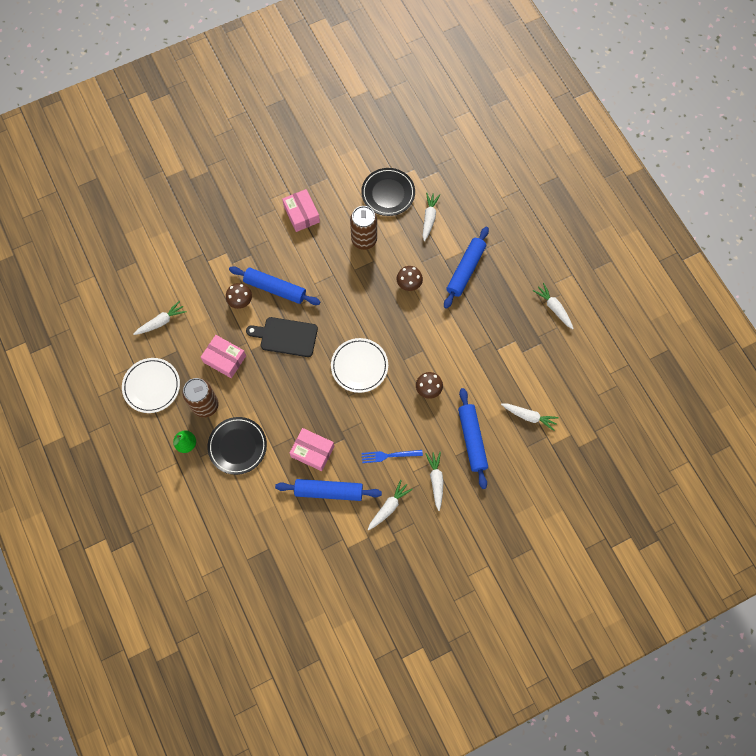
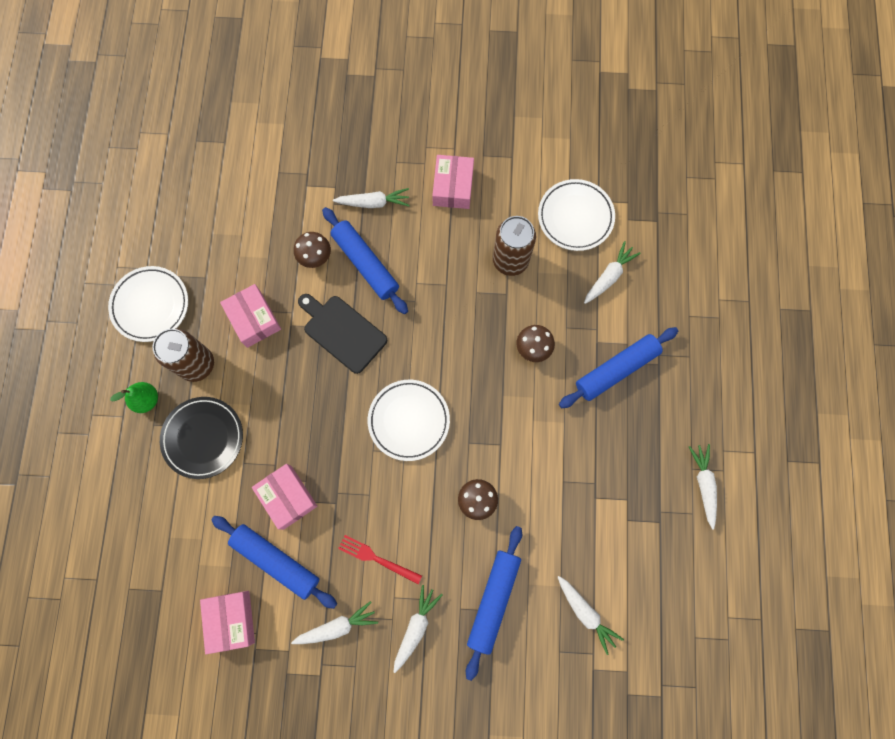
camera: 30 degrees right, 5 degrees up
white carrot [134,301,187,335] -> white carrot moved to [333,188,410,208]
black plate [361,168,415,216] -> white plate [538,179,615,251]
blue fork [361,450,423,463] -> red fork [338,535,422,584]
none -> pink box [200,591,255,654]

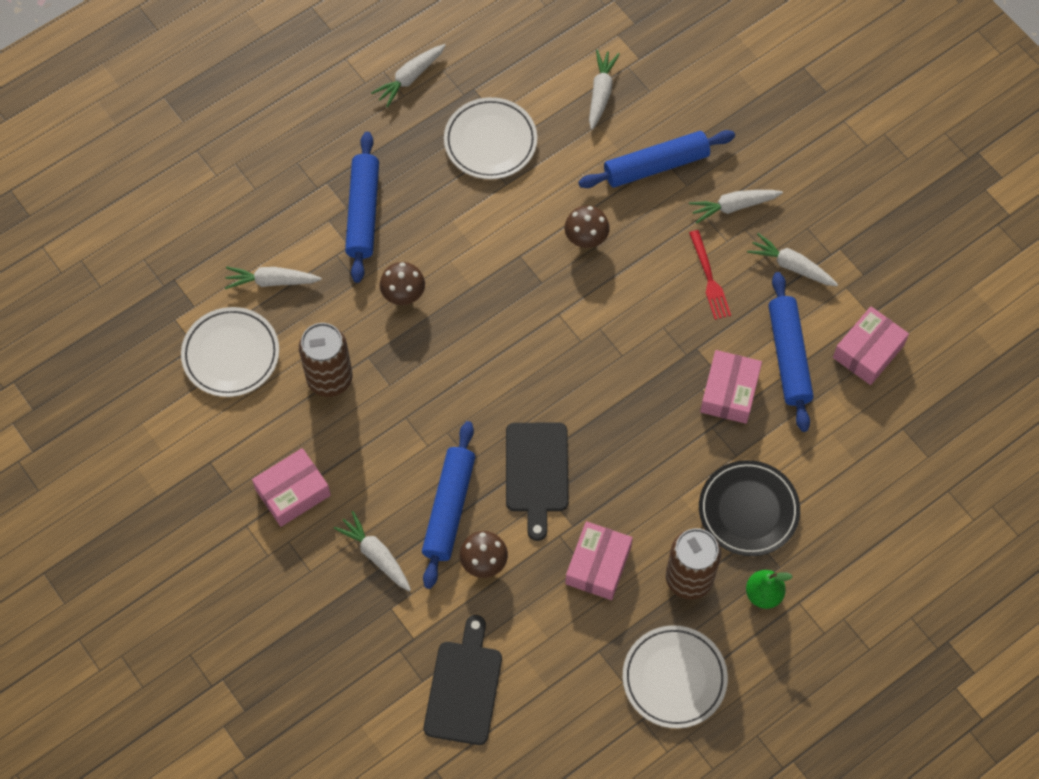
camera: 130 degrees left, 10 degrees down
white plate [368,380,450,461] -> white plate moved to [444,97,537,179]
blue rolling pin [559,327,678,408] -> blue rolling pin turned 75 degrees clockwise [345,132,379,283]
none -> black cutting board [424,615,502,745]

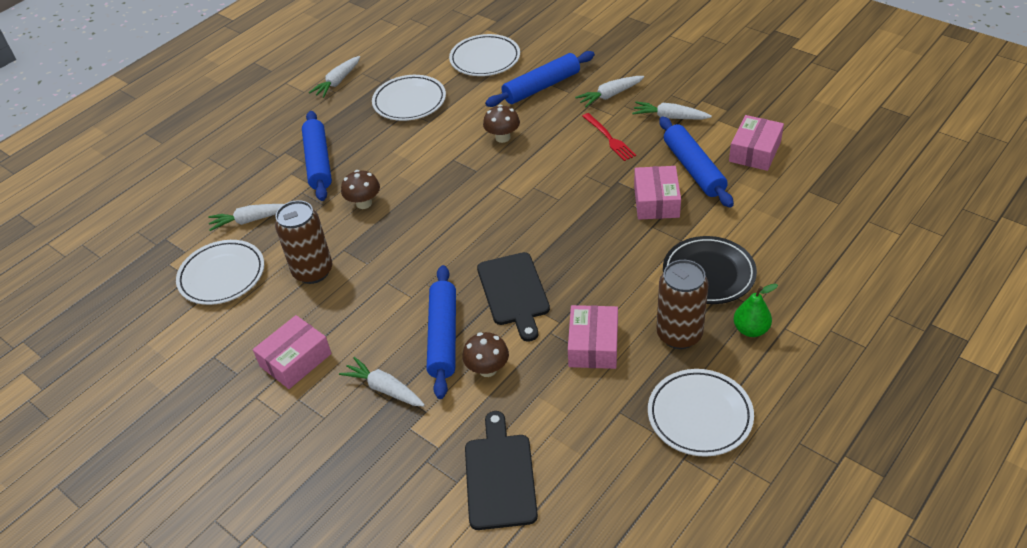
camera: 10 degrees left, 20 degrees down
white carrot [589,50,620,130] -> white plate [449,34,520,76]

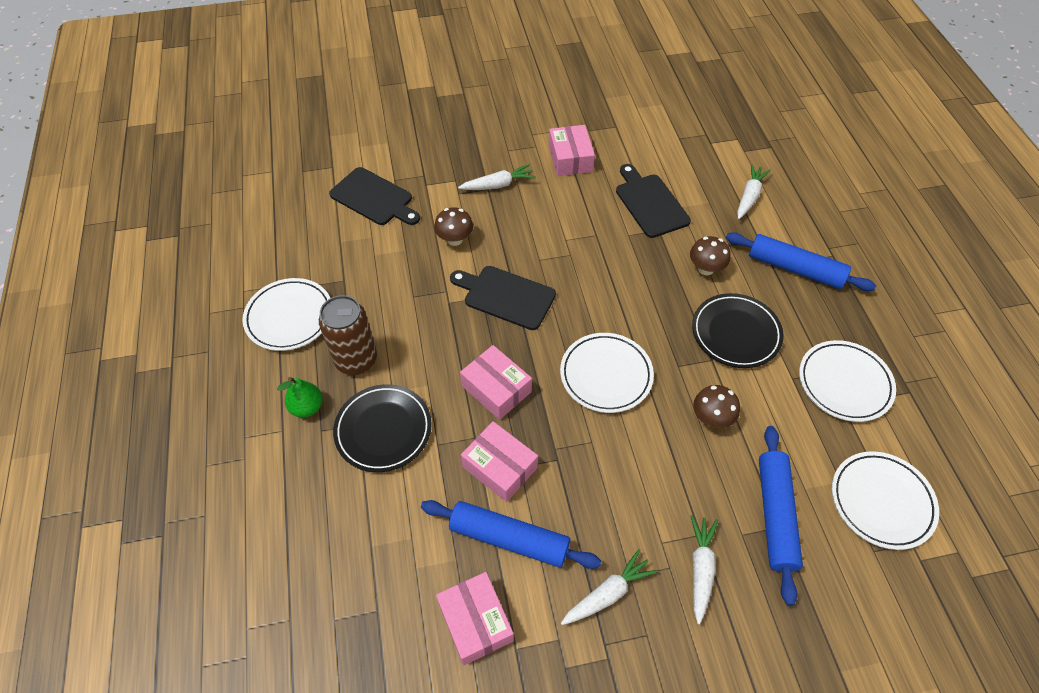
camera: 125 degrees right, 10 degrees up
white plate [176,240,264,305] -> white plate moved to [560,333,654,413]
brown can [275,200,332,284] -> black cutting board [616,164,691,238]
white carrot [309,56,360,98] -> none
blue rolling pin [427,265,456,399] -> none
pink box [568,305,618,369] -> pink box moved to [460,345,532,420]
red fork [582,113,636,161] -> none
none -> black plate [692,293,784,368]

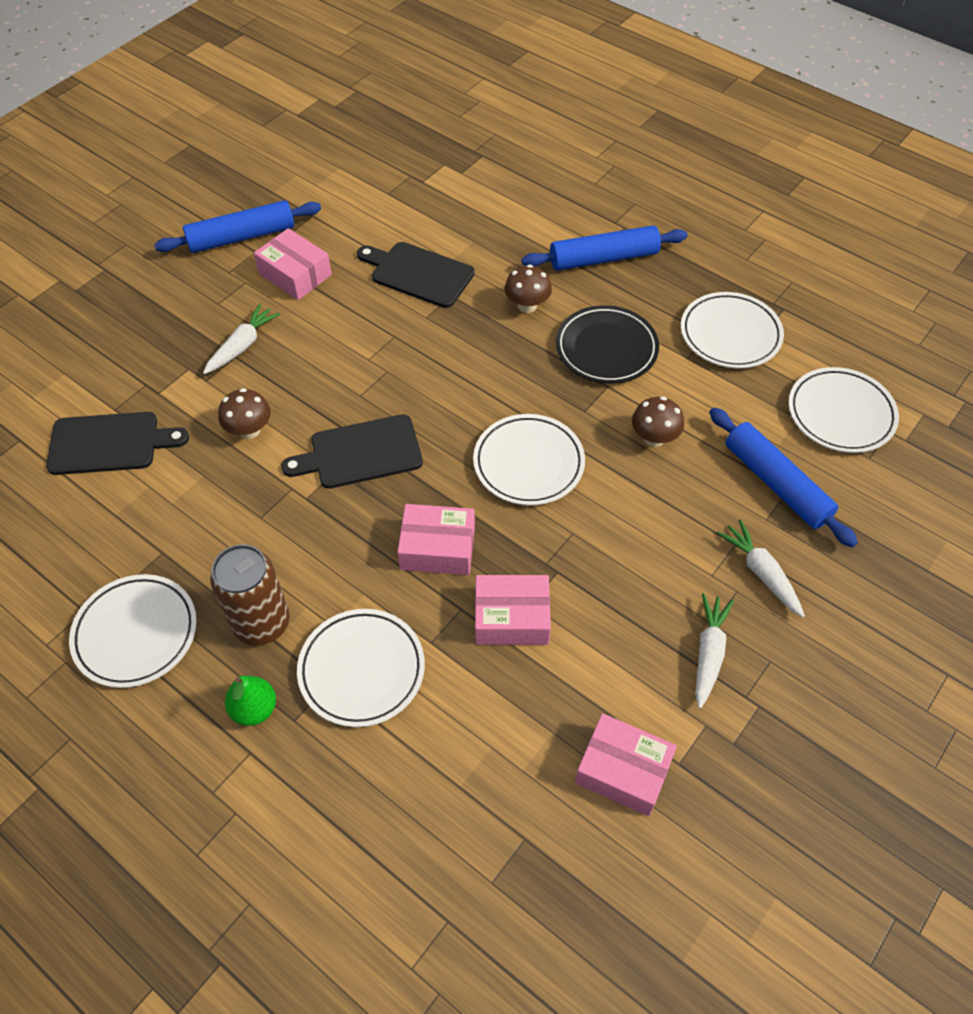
camera: 40 degrees left, 0 degrees up
black plate [333,384,432,472] -> white plate [297,609,425,727]
blue rolling pin [421,500,601,569] -> blue rolling pin moved to [154,200,321,253]
white carrot [737,164,771,219] -> none

